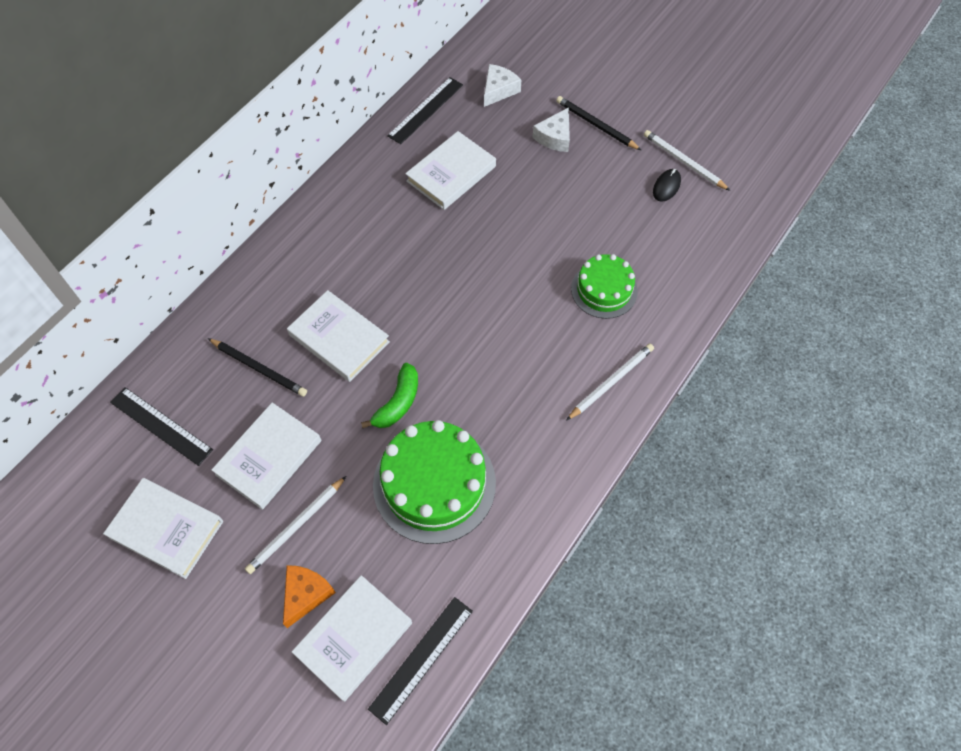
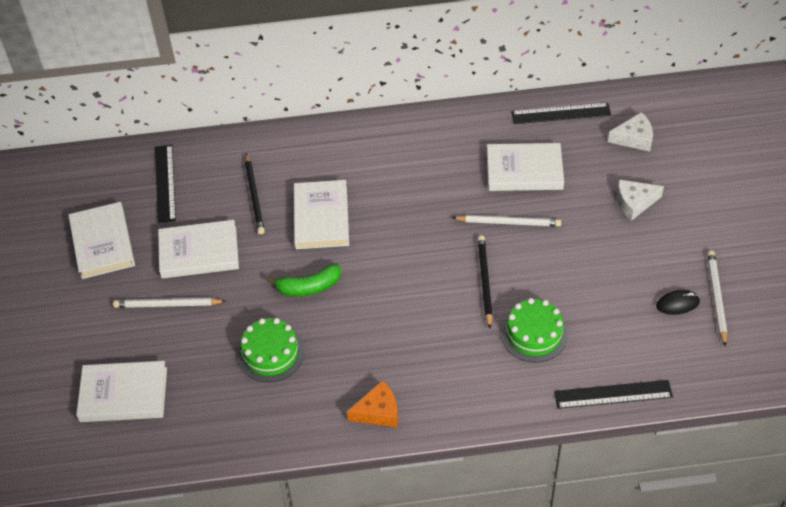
camera: 50 degrees right, 10 degrees down
orange cheese [283,565,336,628] -> orange cheese moved to [347,380,398,427]
black ruler [368,597,473,725] -> black ruler moved to [554,380,673,409]
green cake [373,420,496,544] -> green cake [238,318,304,382], size x0.60
black pencil [556,96,641,150] -> black pencil moved to [477,235,493,328]
white pencil [566,343,654,421] -> white pencil moved to [452,215,561,226]

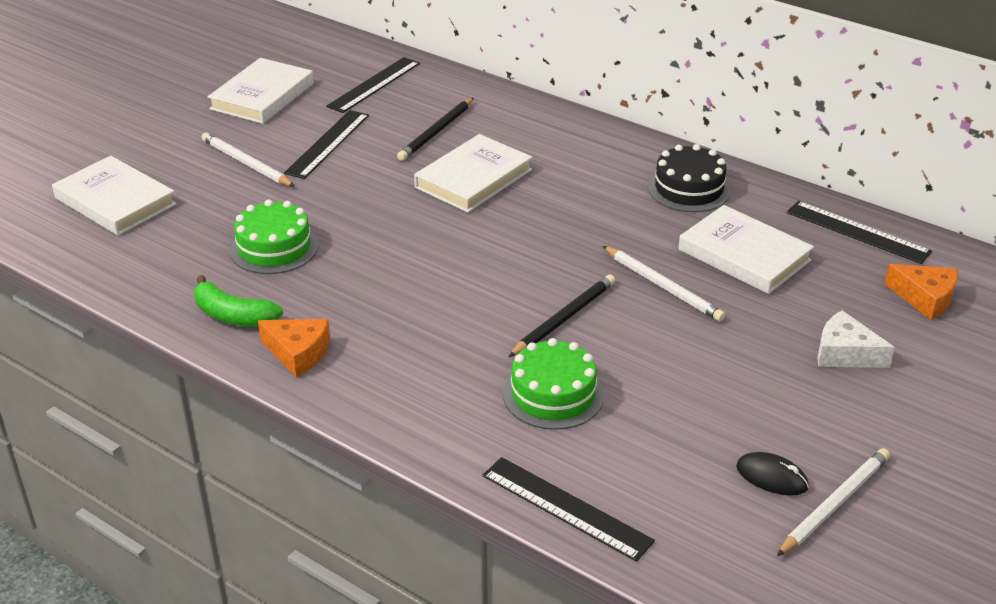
camera: 40 degrees right, 15 degrees down
white book [158,220,239,279] -> black ruler [284,110,369,179]
green banana [267,264,341,296] -> green banana moved to [194,275,283,327]
white cheese [608,112,653,152] -> orange cheese [885,264,958,320]
none -> black cake [648,144,731,212]

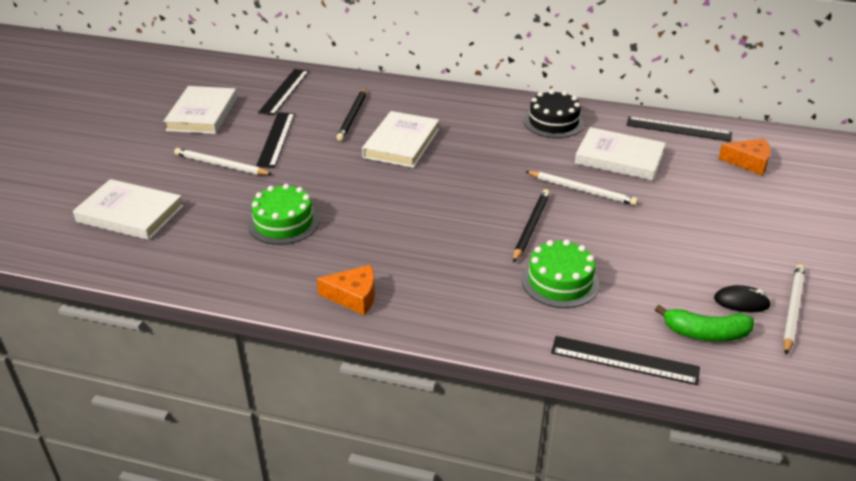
camera: 20 degrees left, 0 degrees up
green banana [194,275,283,327] -> green banana moved to [655,305,754,341]
white cheese [817,310,895,368] -> none

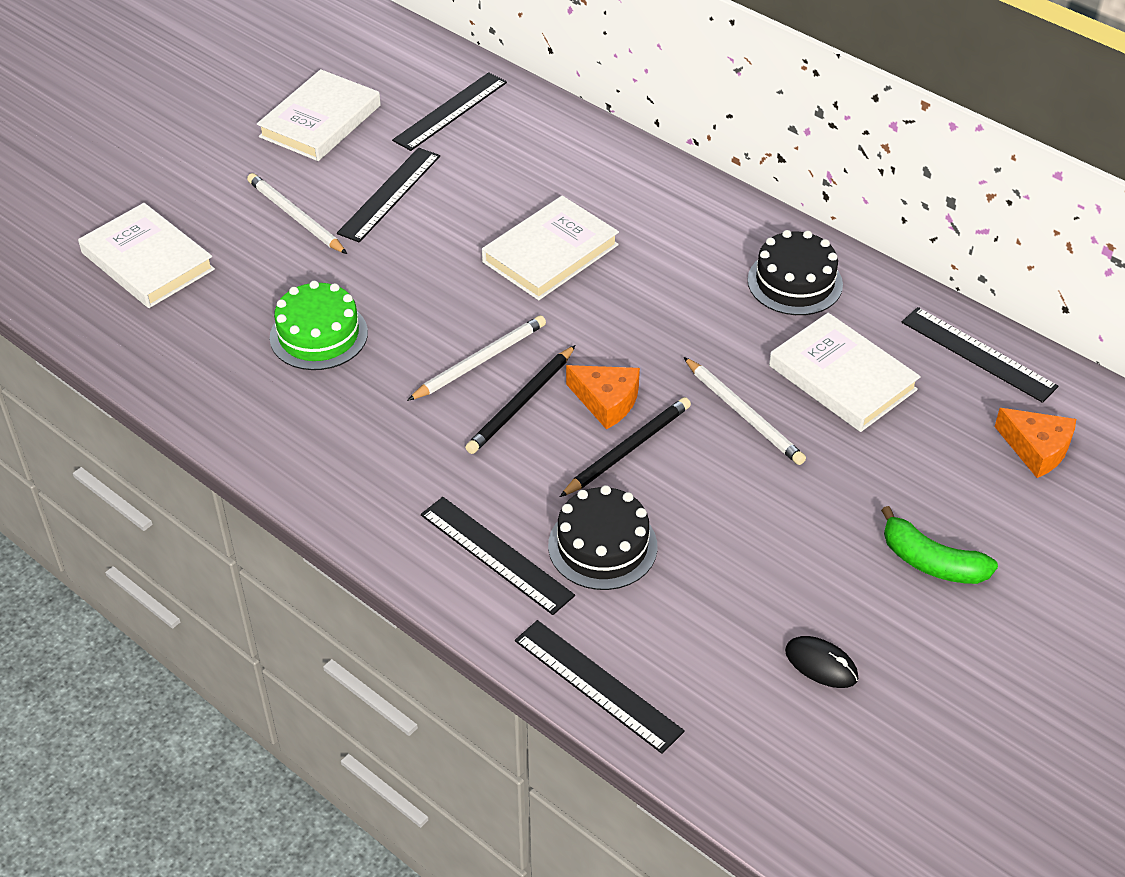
camera: 25 degrees right, 10 degrees up
orange cheese [317,265,375,315] -> orange cheese moved to [566,365,640,430]
black pencil [336,88,366,141] -> black pencil moved to [465,345,576,454]
green cake [522,240,599,308] -> black cake [548,485,658,590]
green banana [655,305,754,341] -> green banana moved to [881,506,998,584]
white pencil [783,264,805,355] -> white pencil moved to [407,315,546,401]
none -> black ruler [421,497,575,615]

